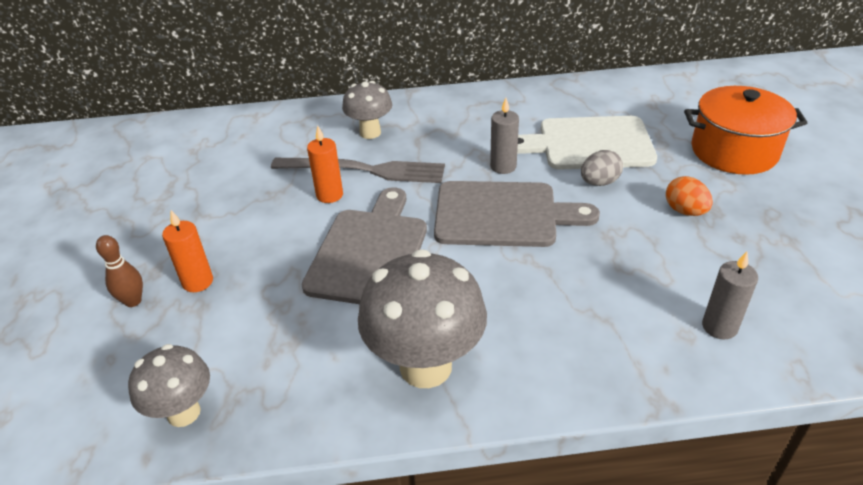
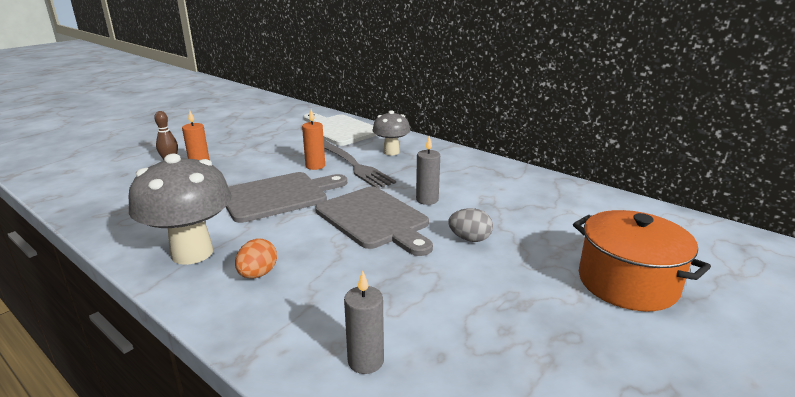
camera: 45 degrees right, 15 degrees down
grey mushroom [128,344,210,427] -> none
white cutting board [517,116,657,169] -> white cutting board moved to [303,113,377,146]
orange egg [666,176,713,216] -> orange egg moved to [235,239,277,279]

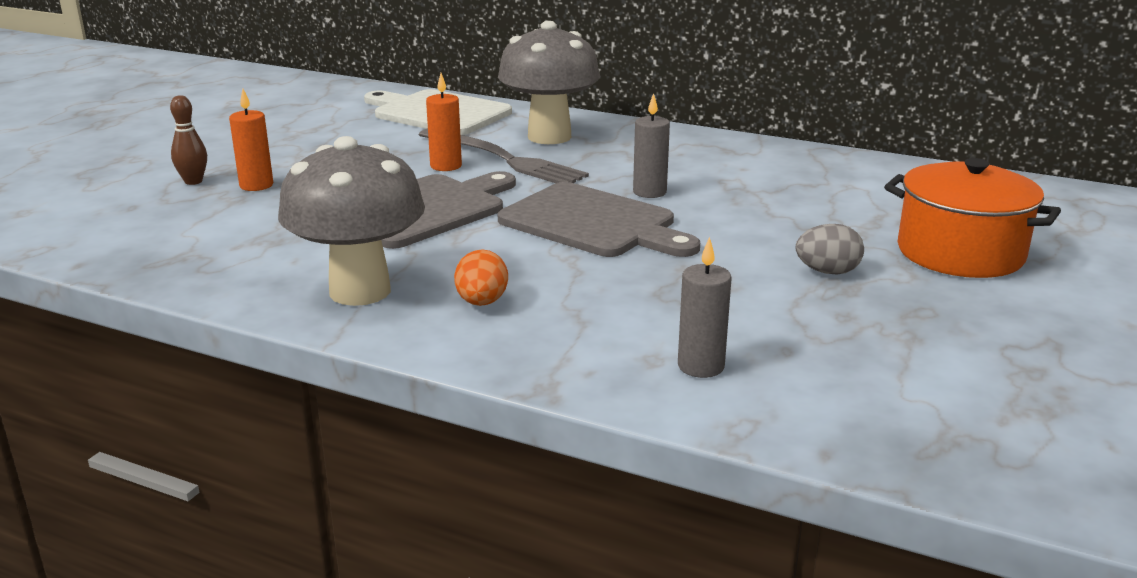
camera: 15 degrees left, 0 degrees up
grey mushroom [372,110,410,155] -> grey mushroom [498,21,600,144], size x1.68
grey egg [448,208,493,242] -> grey egg moved to [796,224,864,274]

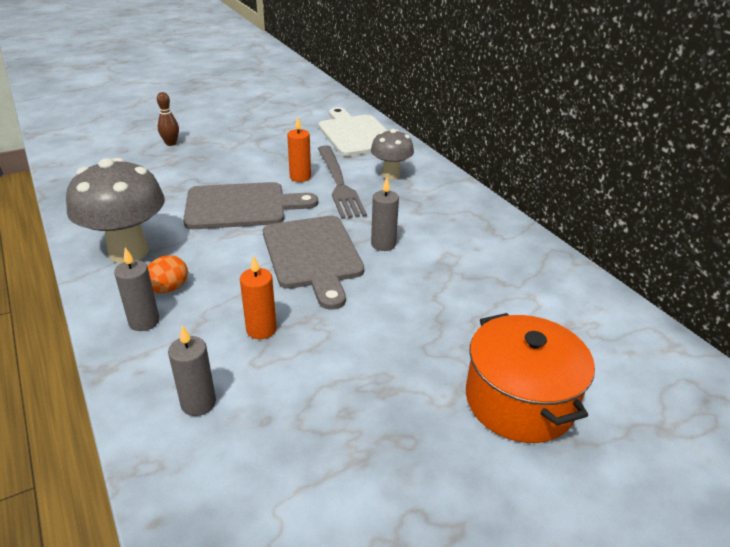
camera: 35 degrees right, 10 degrees up
orange candle [229,89,273,191] -> orange candle moved to [240,255,277,339]
grey mushroom [498,21,600,144] -> grey mushroom [371,129,414,180], size x0.60
grey egg [796,224,864,274] -> none
none -> grey candle [114,247,160,331]

